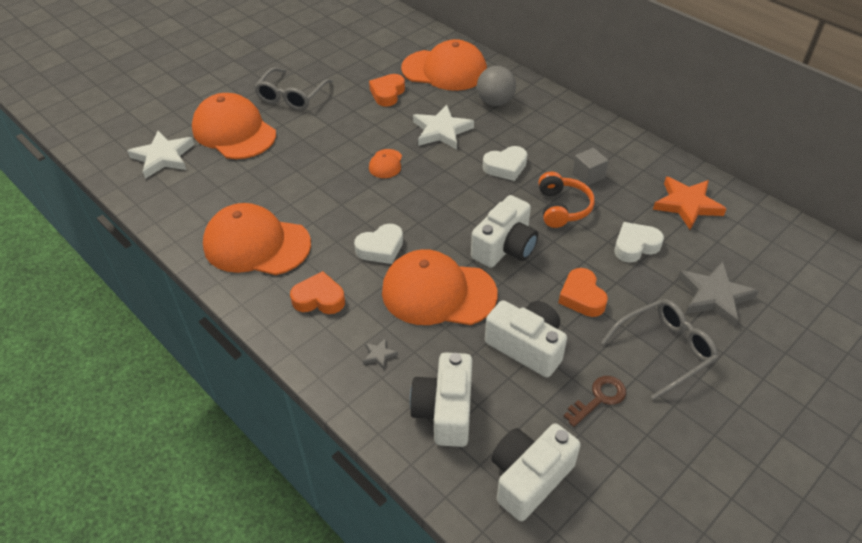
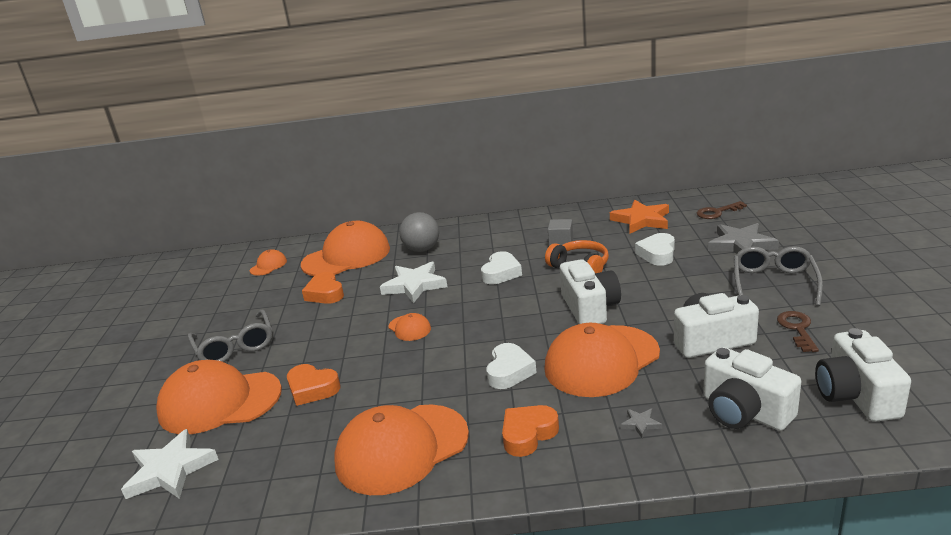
camera: 45 degrees left, 20 degrees down
orange heart [558,268,608,317] -> orange heart moved to [287,364,340,406]
none -> orange cap [250,249,287,276]
none -> brown key [697,201,747,219]

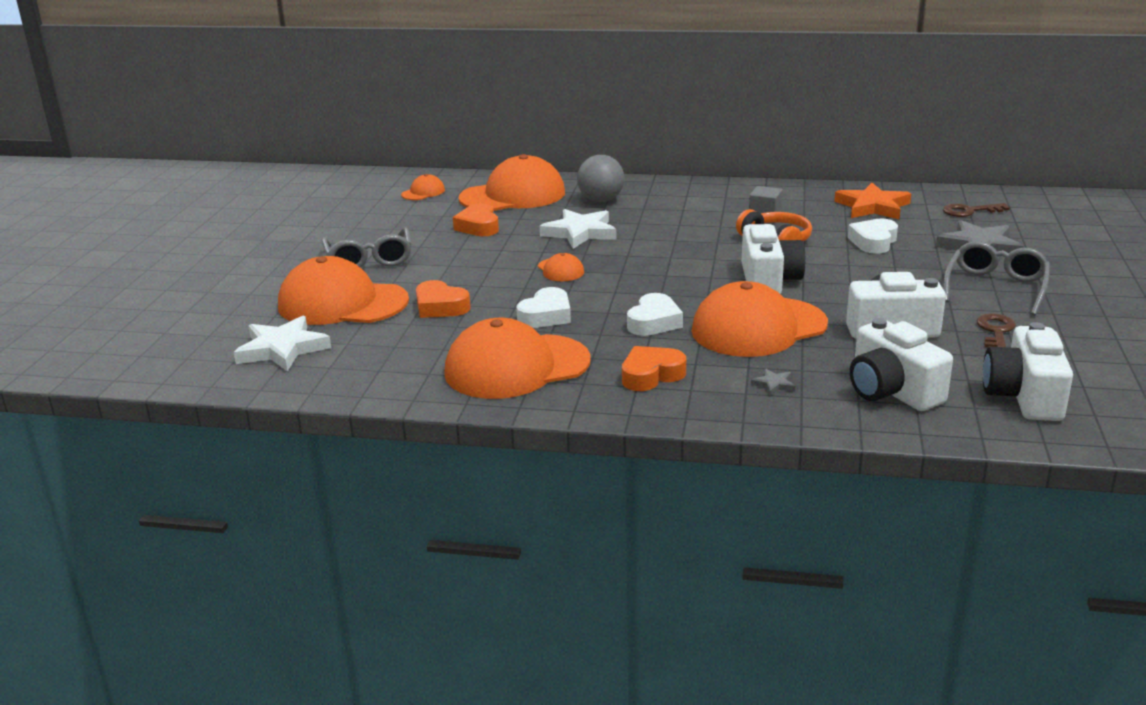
camera: 10 degrees right, 0 degrees up
white heart [481,251,522,284] -> white heart moved to [516,287,571,328]

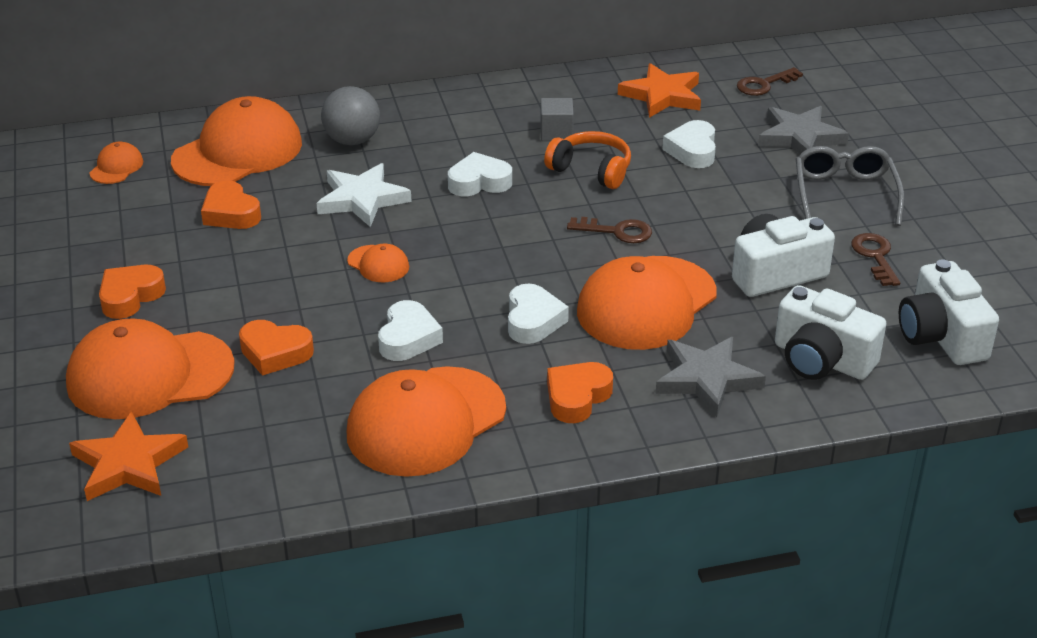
camera: 25 degrees left, 10 degrees up
white star [234,316,331,372] -> orange star [69,411,188,501]
grey glasses [322,227,411,268] -> orange heart [99,265,166,319]
white camera [742,224,806,294] -> brown key [567,217,652,243]
grey star [751,368,795,396] -> grey star [656,337,766,417], size x2.28
none -> white heart [448,152,512,196]

